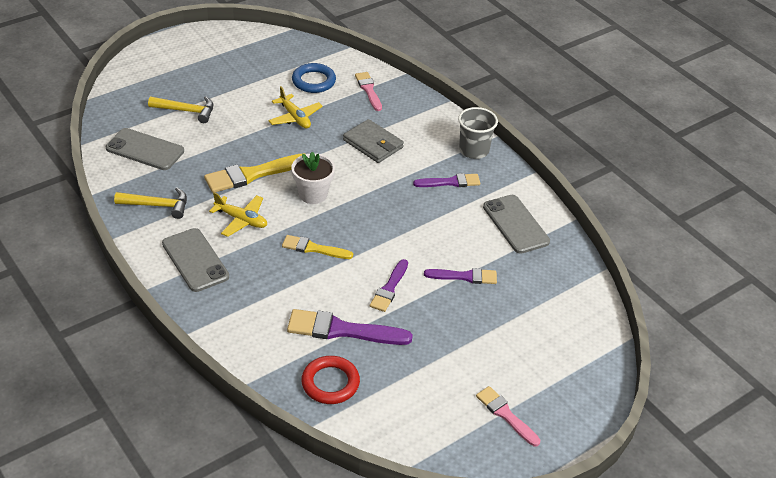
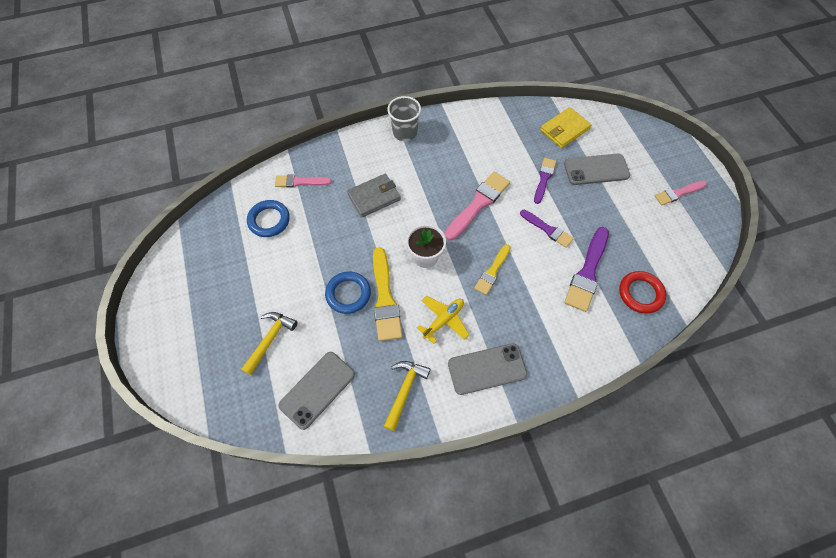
camera: 70 degrees left, 20 degrees up
yellow plane [268,86,323,129] -> none
purple brush [413,173,480,187] -> none
grey phone [483,195,550,254] -> grey phone moved to [564,153,630,185]
none -> blue ring [325,271,371,314]
none -> pink brush [445,172,510,240]
none -> yellow wallet [540,107,591,148]

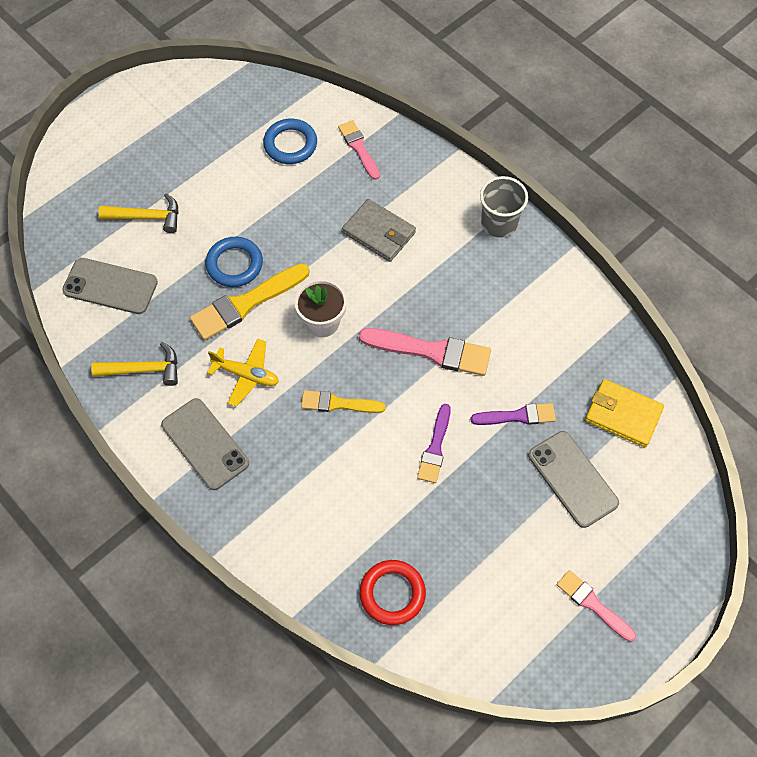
camera: 65 degrees right, 0 degrees up
purple brush [564,227,609,312] -> none

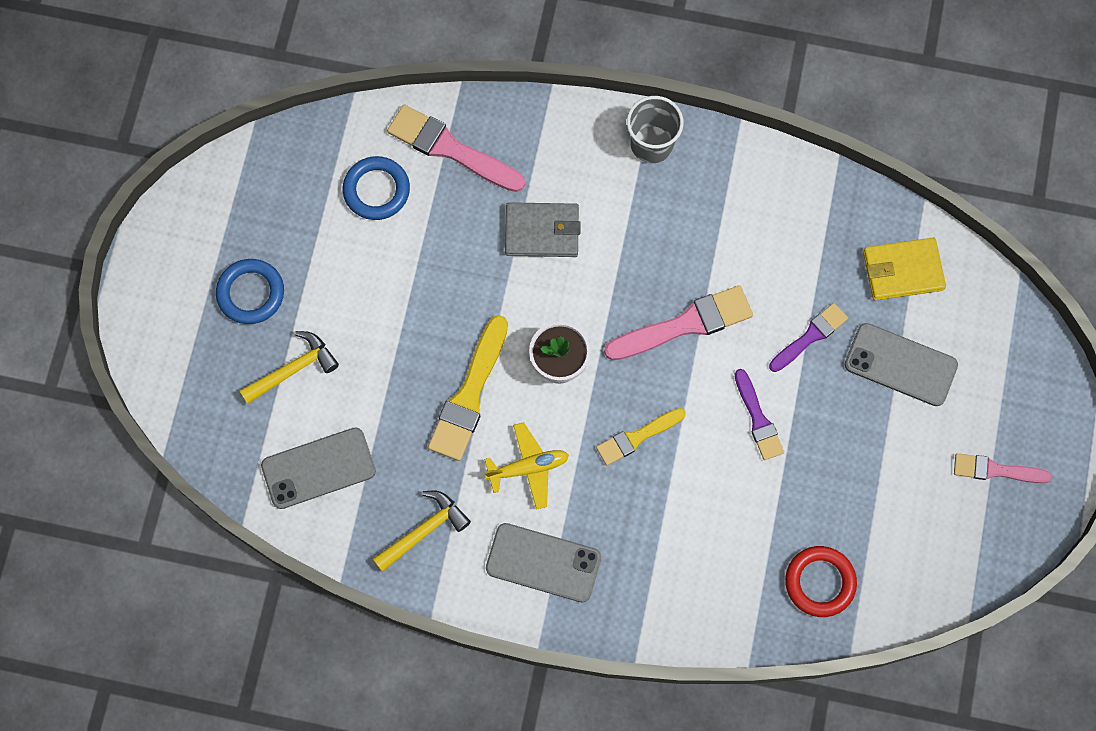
camera: 35 degrees left, 10 degrees up
blue ring [205,237,263,287] -> blue ring moved to [216,259,284,324]
pink brush [338,120,380,180] -> pink brush [387,104,525,192], size x1.61

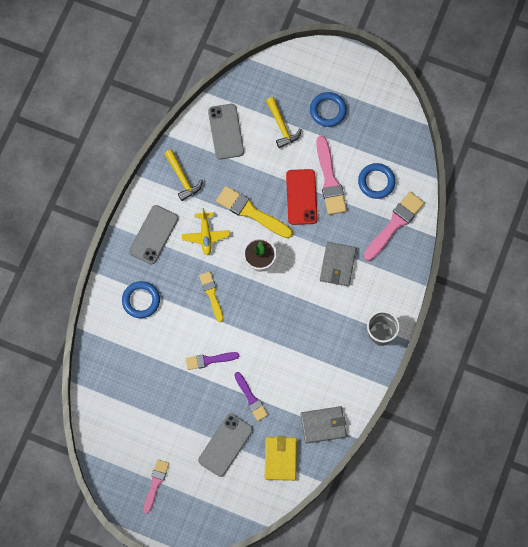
camera: 100 degrees right, 0 degrees up
pink brush [604,285,753,360] -> pink brush moved to [316,136,347,215]
red ring [785,546,857,617] -> none
none -> blue ring [122,281,160,318]
none -> red phone [286,169,318,225]
none -> grey wallet [300,406,347,444]

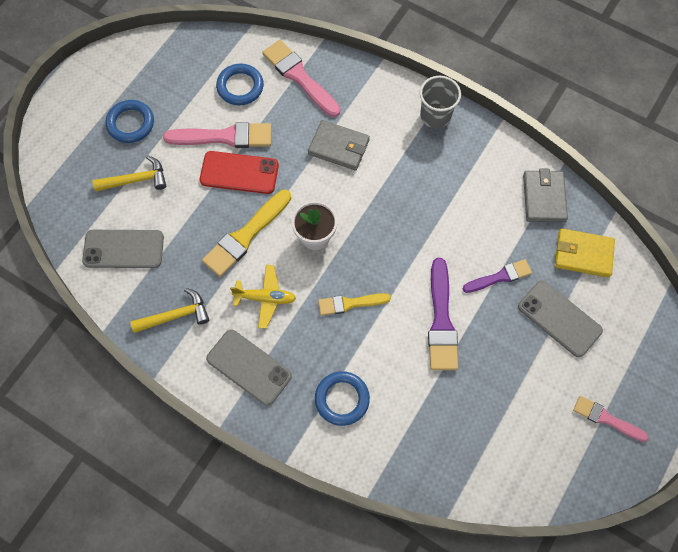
camera: 80 degrees left, 5 degrees down
purple brush [186,352,239,370] -> purple brush [428,258,458,370], size x1.61

